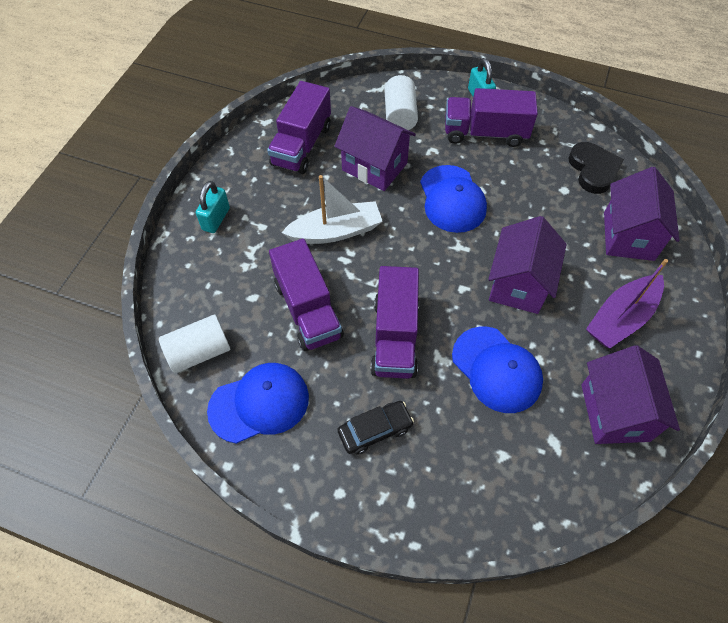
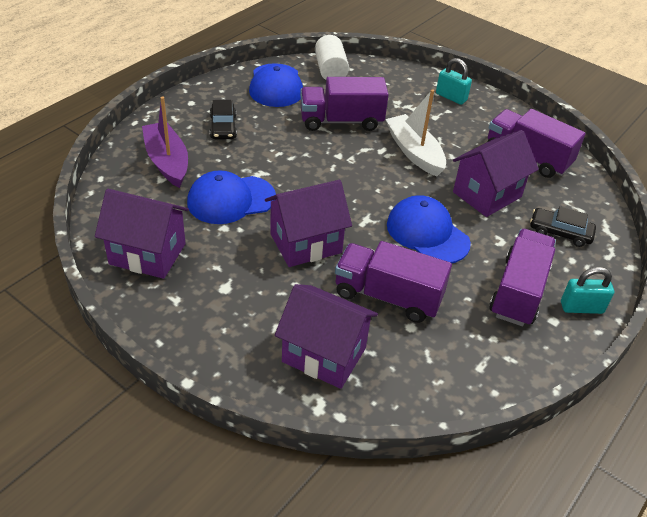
camera: 105 degrees right, 15 degrees down
white boat [281,175,383,244] -> white boat turned 150 degrees clockwise [385,89,446,177]
purple truck [371,266,419,379] -> purple truck moved to [335,241,452,323]
white cylinder [384,75,418,130] -> black car [530,206,596,247]
blue cap [420,165,487,233] -> blue cap turned 45 degrees clockwise [387,195,471,263]
purple house [488,216,567,314] -> purple house turned 60 degrees counterclockwise [265,180,352,267]
black heart [568,142,624,194] -> none
purple boat [586,259,668,349] -> purple boat moved to [142,97,188,188]

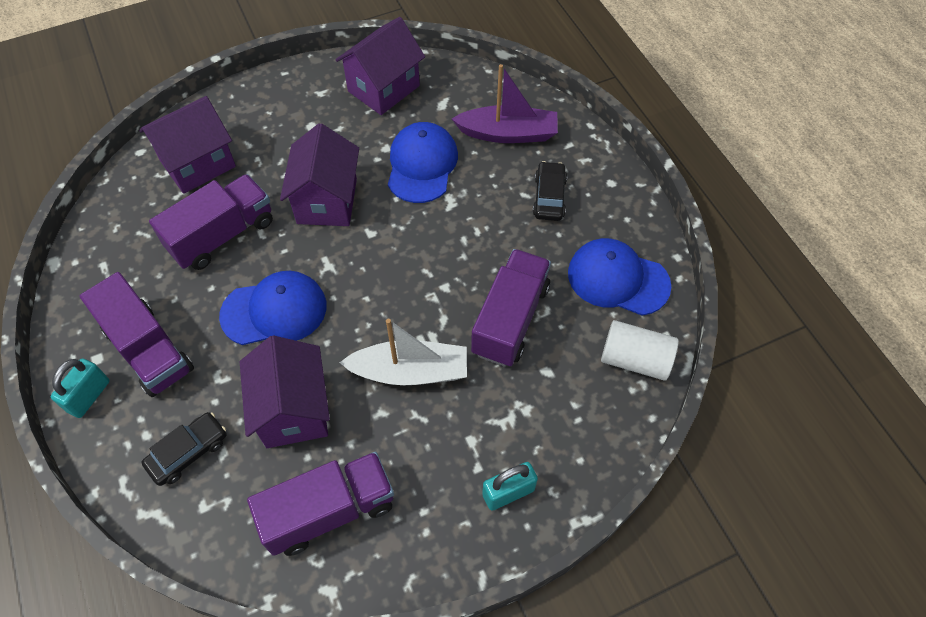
camera: 120 degrees right, 15 degrees up
black car [210,100,237,140] -> black car turned 75 degrees clockwise [532,161,567,221]

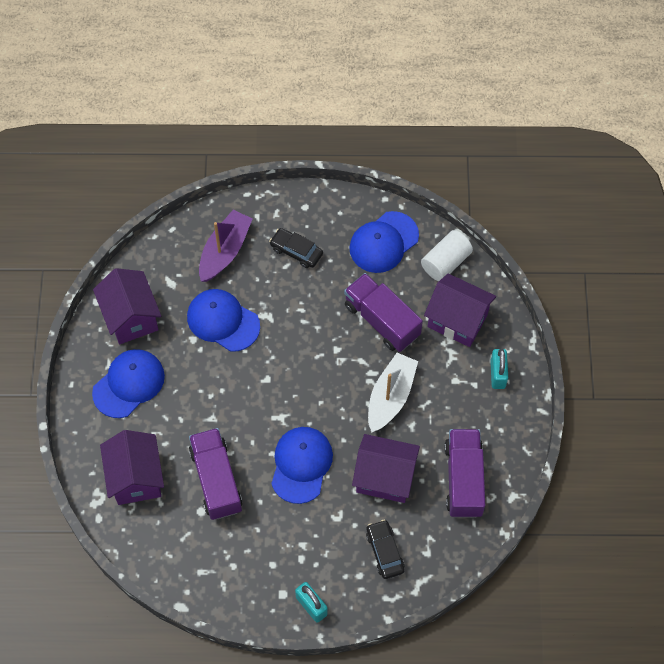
camera: 65 degrees left, 5 degrees up
purple truck [80,272,194,397] -> none
purple house [280,123,359,226] -> purple house moved to [424,273,496,347]
none -> blue cap [92,349,165,418]

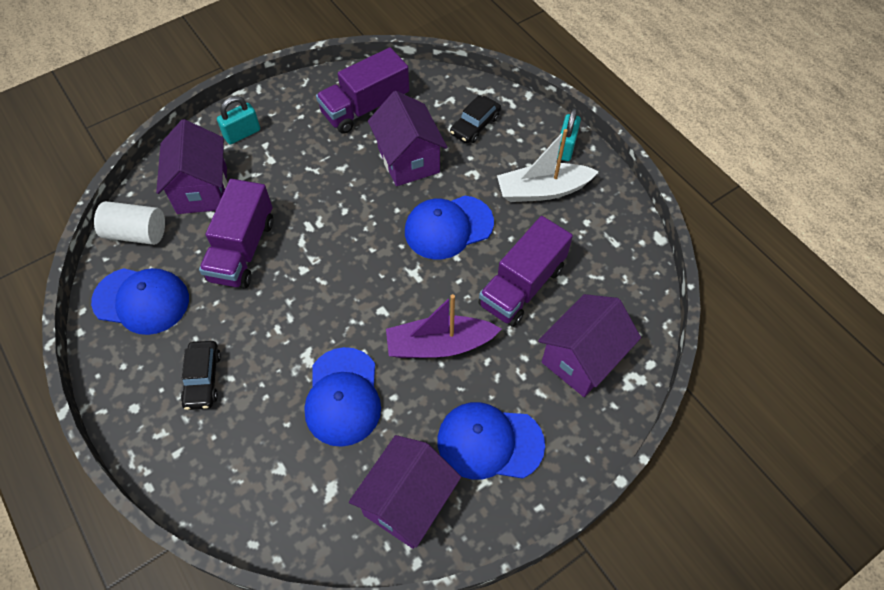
camera: 125 degrees left, 5 degrees down
purple boat [199,210,253,282] -> purple boat moved to [386,294,501,358]
white boat [368,353,418,433] -> white boat moved to [497,129,599,202]

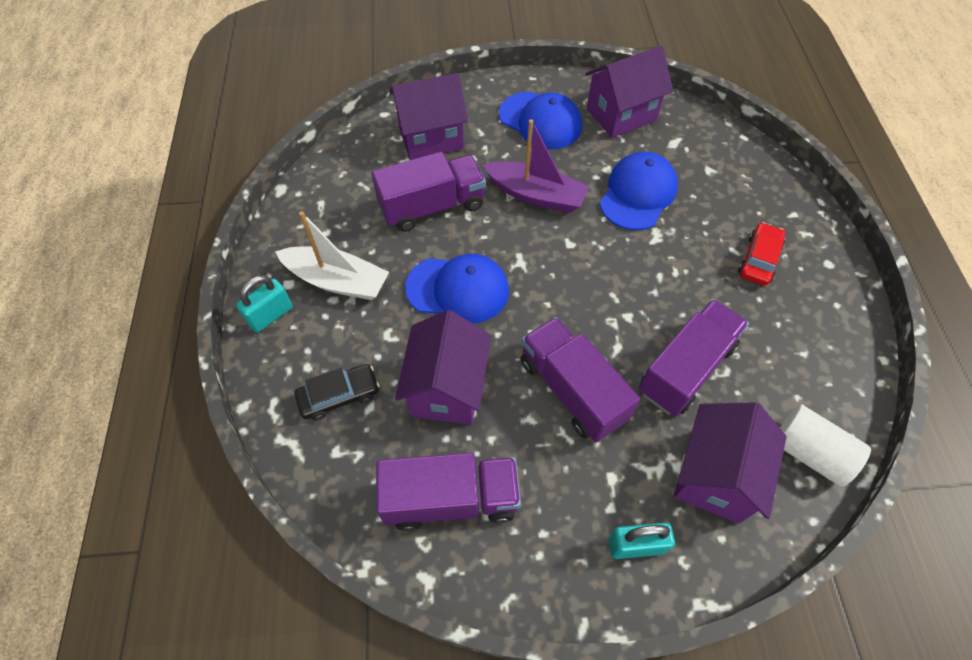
camera: 150 degrees left, 0 degrees up
blue cap [91,268,189,335] -> none
black car [181,341,221,410] -> red car [738,222,786,286]
none -> purple truck [521,317,640,443]

